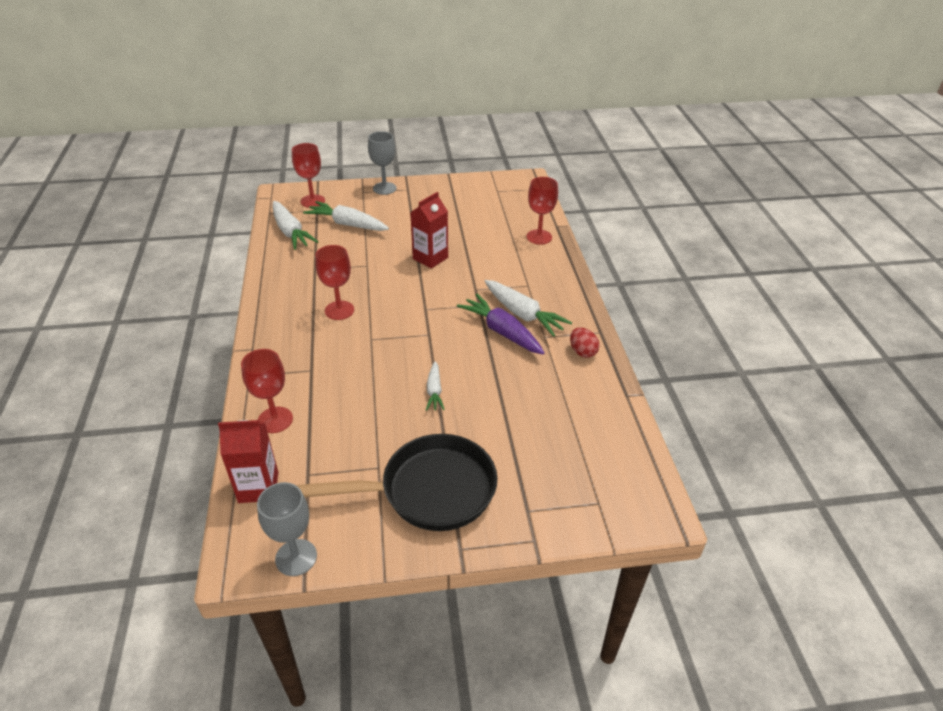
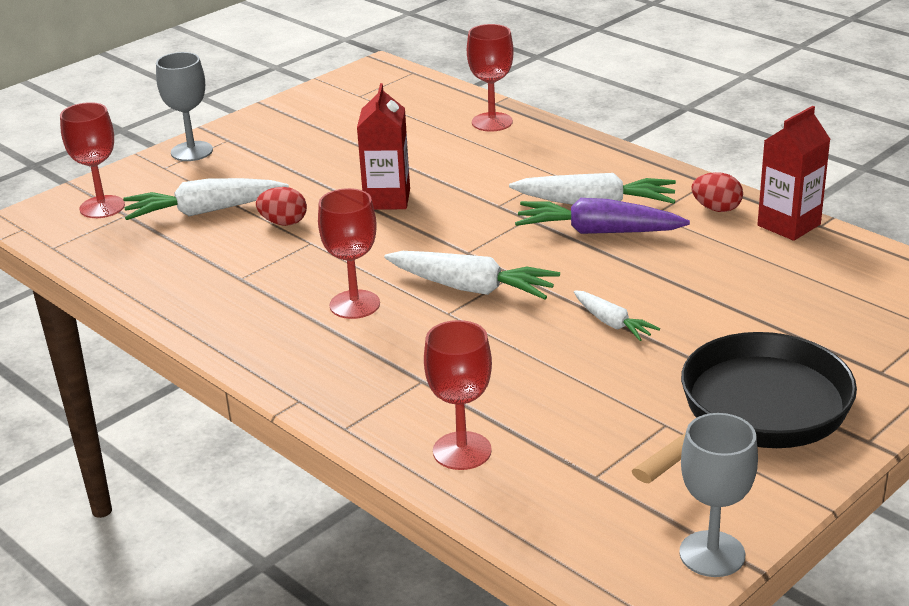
camera: 35 degrees left, 10 degrees down
red carton [218,420,278,503] -> red carton moved to [757,106,831,241]
white carrot [272,201,318,250] -> white carrot moved to [384,251,560,299]
none -> red egg [256,187,307,226]

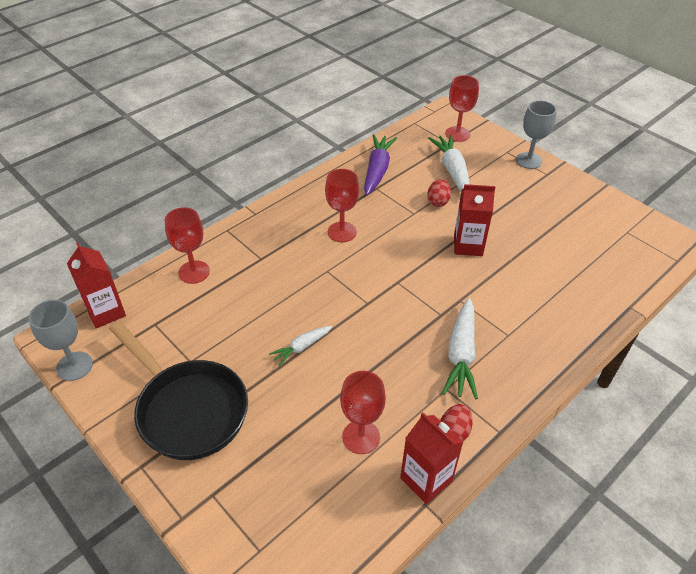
camera: 90 degrees right, 15 degrees up
white carrot [384,251,560,299] -> none
red goblet [467,24,514,132] -> red goblet moved to [340,371,386,454]
purple carrot [515,198,690,234] -> purple carrot moved to [364,134,397,196]
none -> red carton [67,242,126,328]

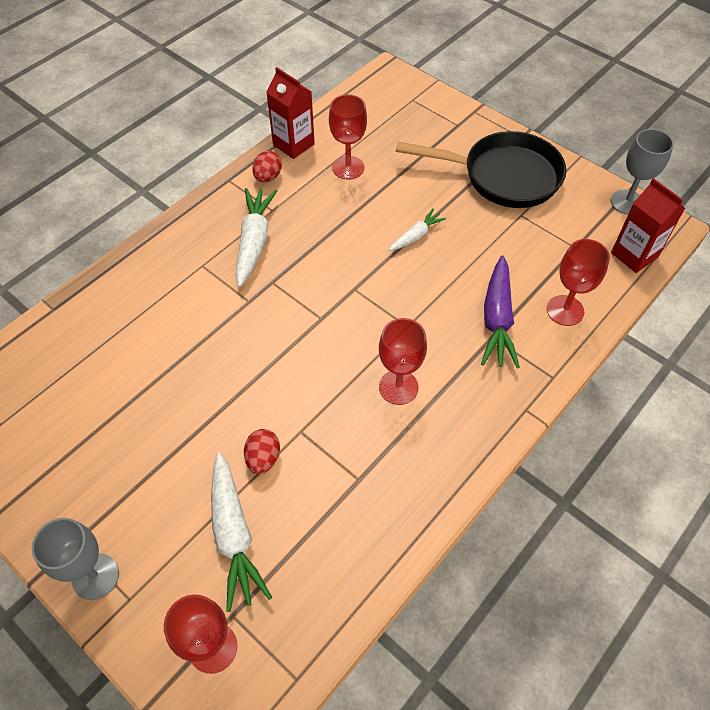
camera: 175 degrees right, 10 degrees up
black pan [109,321,248,460] -> black pan turned 150 degrees clockwise [396,131,566,208]
purple carrot [364,134,397,196] -> purple carrot moved to [481,255,520,369]
red carton [454,184,495,256] -> none

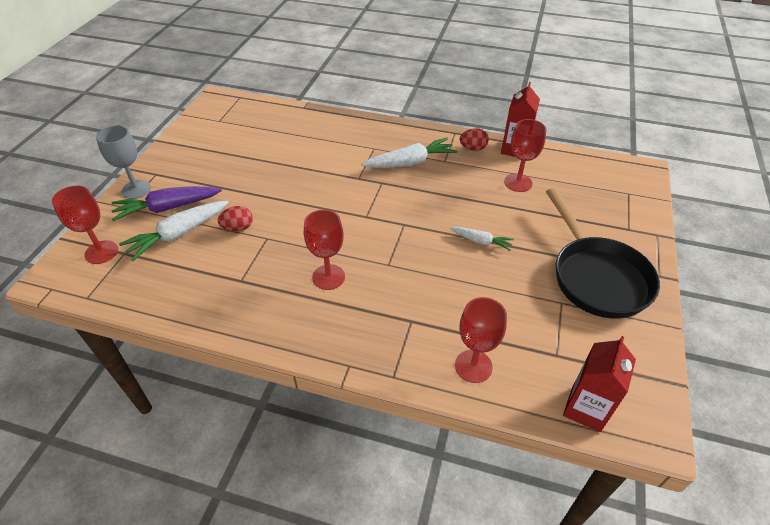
camera: 65 degrees right, 10 degrees down
purple carrot [481,255,520,369] -> purple carrot moved to [111,187,222,221]
grey goblet [611,129,674,215] -> none

